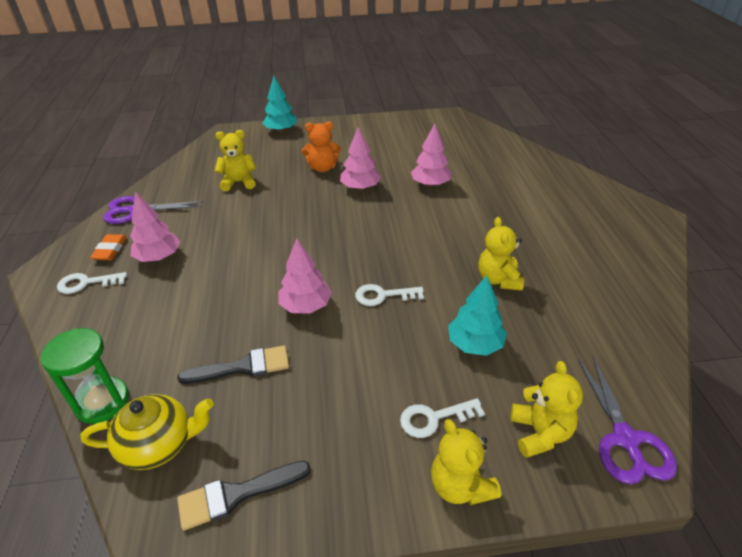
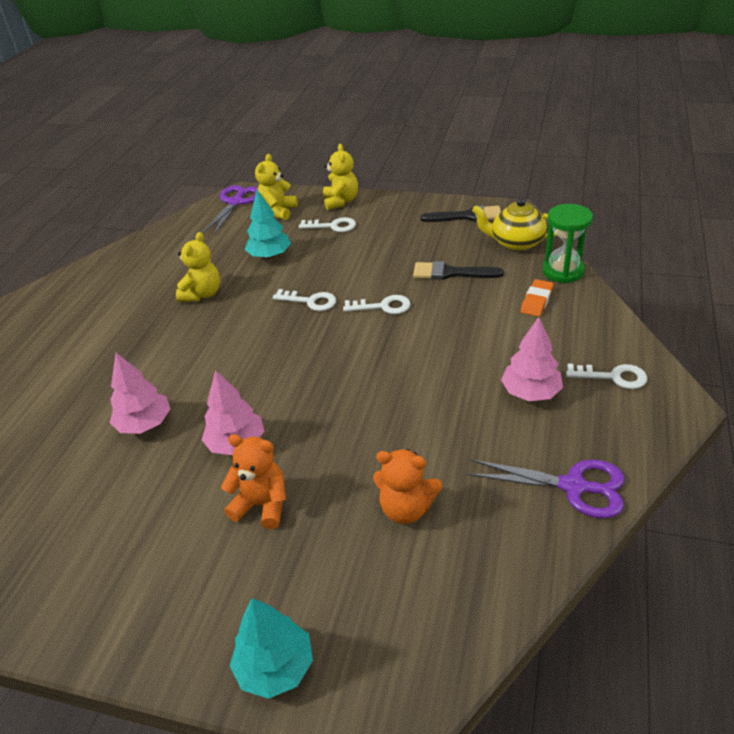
camera: 155 degrees left, 0 degrees up
orange eraser [90,234,127,260] -> orange eraser moved to [521,279,554,317]
yellow teddy bear [215,130,256,191] -> orange teddy bear [373,449,442,524]
pink tree [279,238,332,314] -> white key [343,295,411,314]

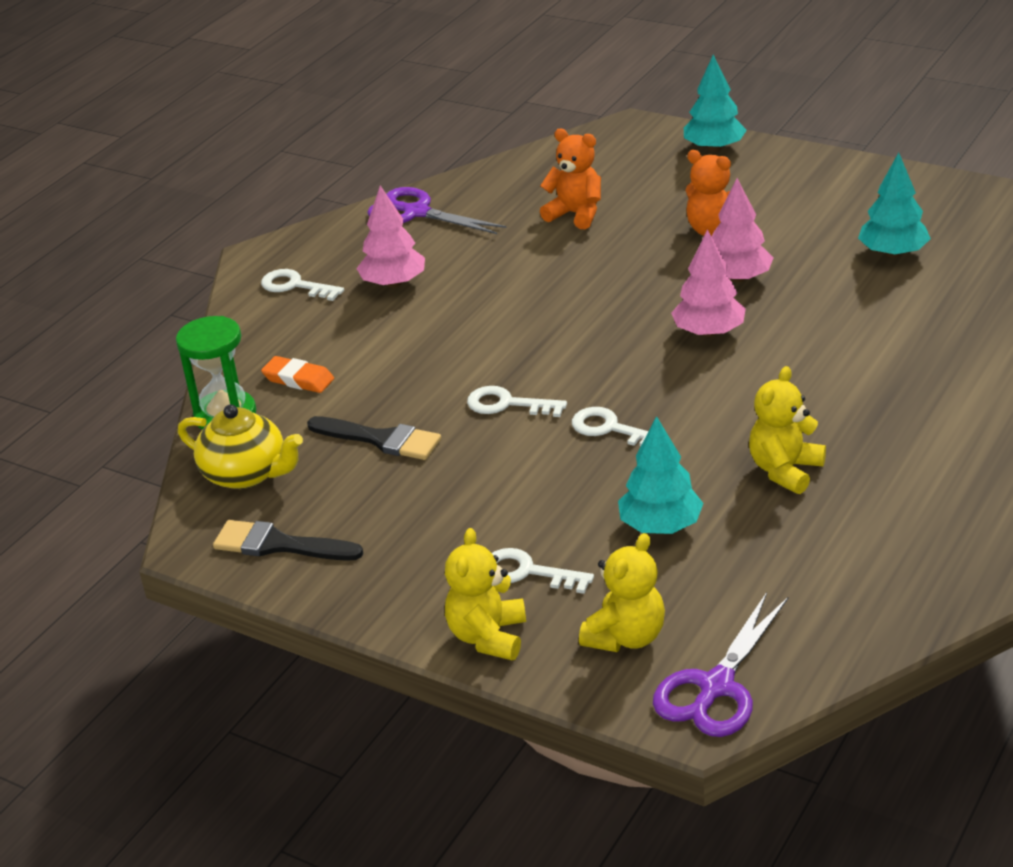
camera: 165 degrees left, 5 degrees down
pink tree [110,353,170,434] -> pink tree moved to [671,229,746,337]
orange eraser [521,279,554,317] -> orange eraser turned 75 degrees clockwise [261,356,334,393]
none -> turquoise tree [858,153,931,258]

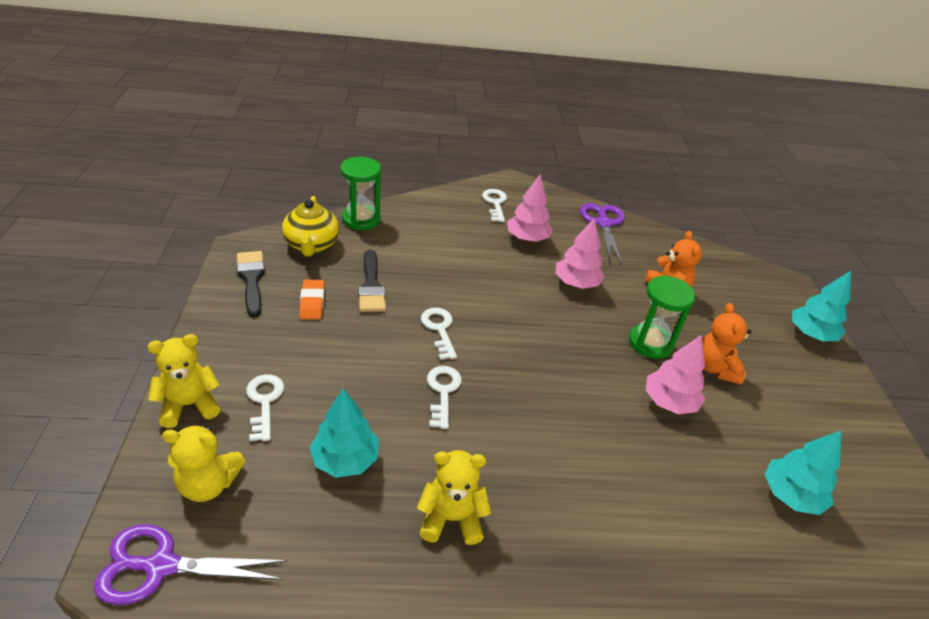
camera: 50 degrees right, 5 degrees up
orange eraser [261,356,334,393] -> orange eraser moved to [299,280,324,320]
pink tree [671,229,746,337] -> pink tree moved to [555,217,604,289]
none -> green hourglass [629,275,695,359]

